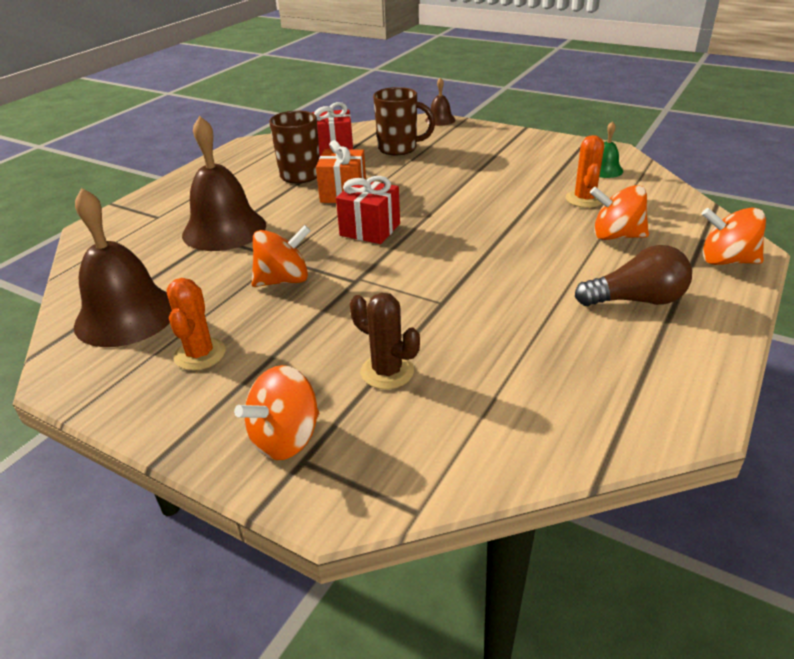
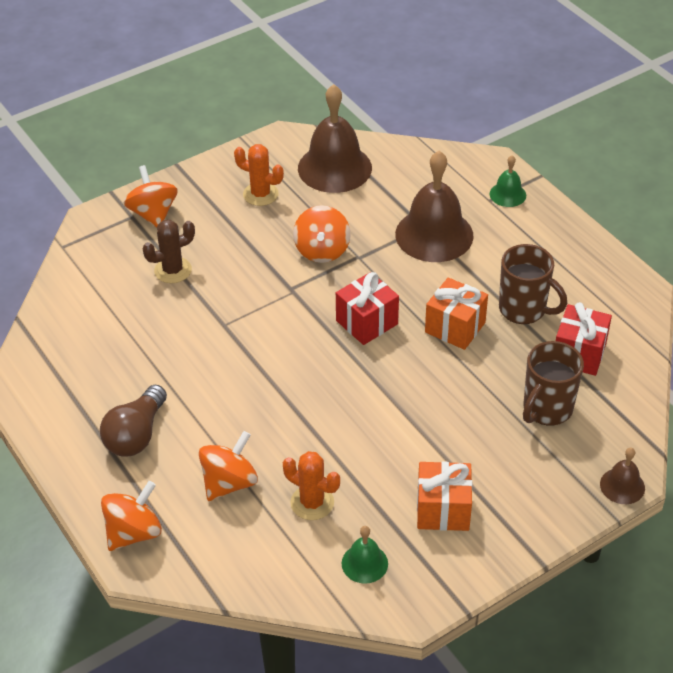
camera: 115 degrees right, 10 degrees up
none -> orange gift [417,462,472,531]
none -> green bell [489,155,526,207]

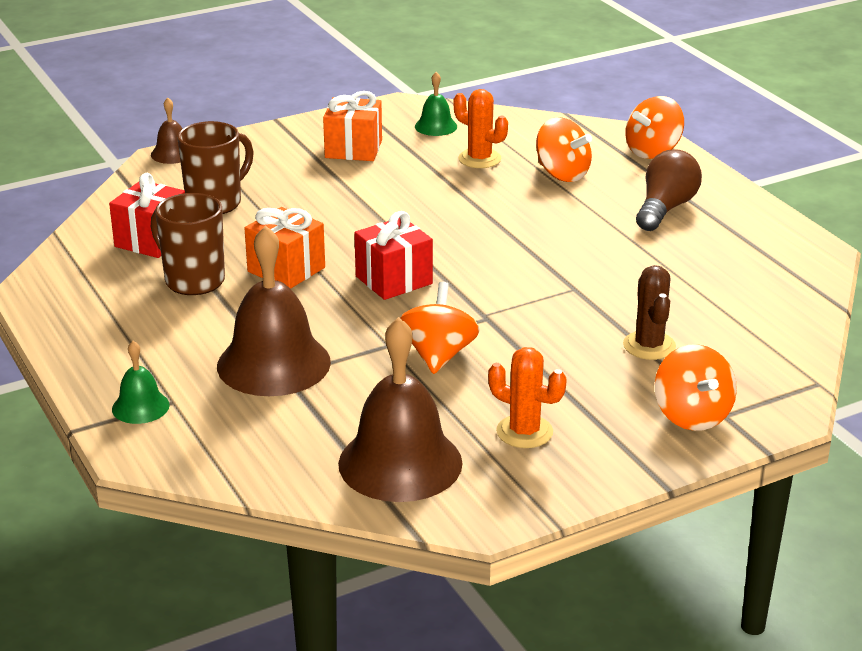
camera: 175 degrees left, 15 degrees down
brown cactus [143,220,195,283] -> brown cactus turned 75 degrees counterclockwise [623,265,676,360]
orange spinning top [199,431,258,501] -> orange spinning top turned 90 degrees counterclockwise [536,117,592,182]

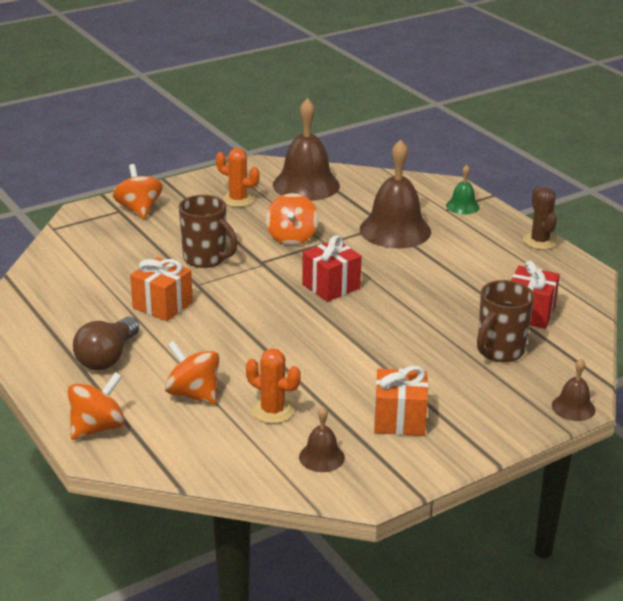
camera: 175 degrees right, 0 degrees up
brown mug [151,193,225,295] -> brown mug moved to [179,195,237,268]
orange gift [244,207,325,289] -> orange gift moved to [130,257,193,321]
green bell [415,72,457,136] -> brown bell [299,407,345,472]
brown cactus [623,265,676,360] -> brown cactus moved to [523,186,557,250]

